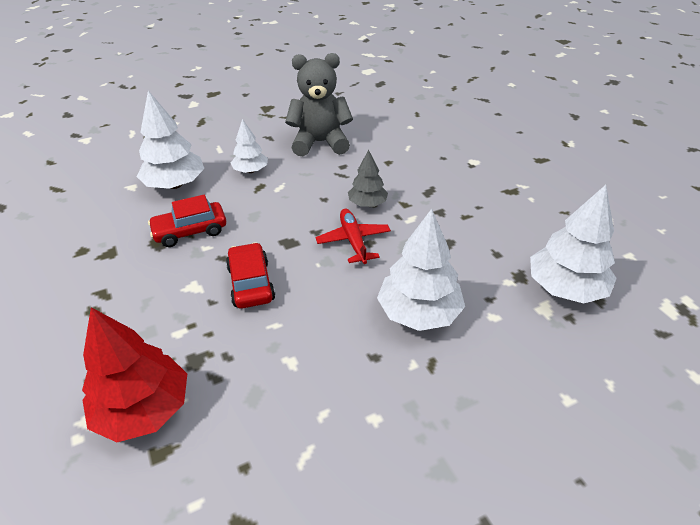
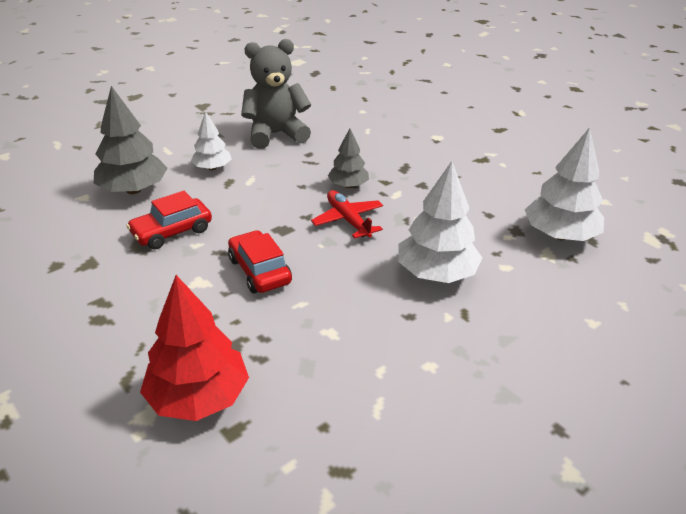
camera: 15 degrees left, 5 degrees down
white tree [137,90,204,189] -> grey tree [94,86,167,194]

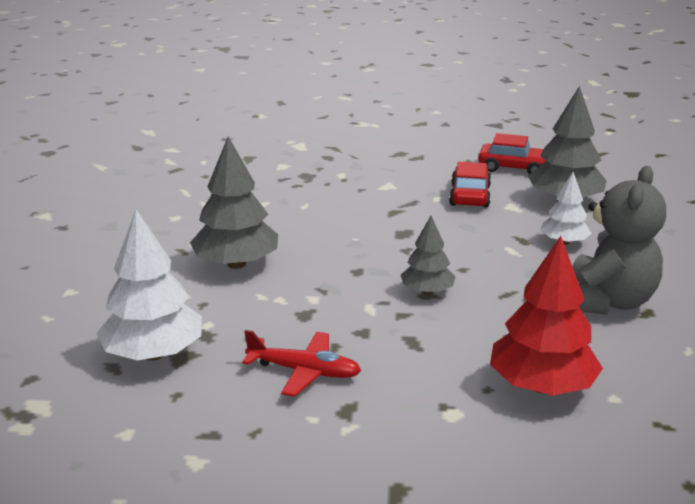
camera: 135 degrees right, 10 degrees down
red tree [140,275,249,421] -> red tree moved to [490,236,603,395]
red car [228,230,292,293] -> red car moved to [478,133,546,175]
red plane [311,190,383,238] -> red plane moved to [242,330,361,397]
white tree [398,161,482,283] -> grey tree [190,136,278,269]

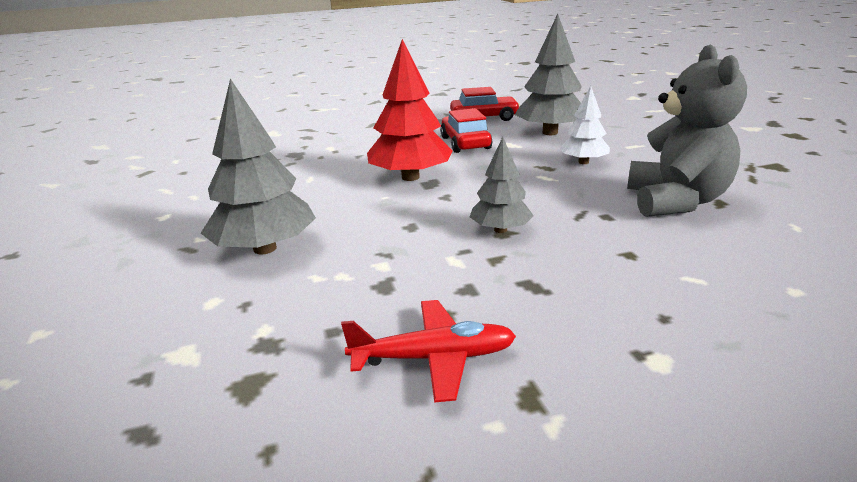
camera: 20 degrees left, 0 degrees up
white tree [96,209,202,361] -> none
red tree [490,236,603,395] -> red tree moved to [367,39,453,181]

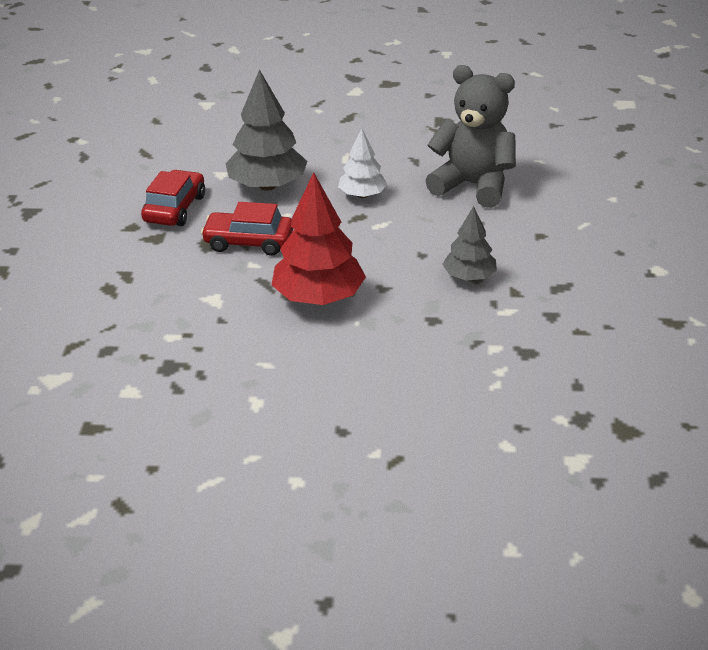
camera: 70 degrees left, 10 degrees up
grey tree [201,78,316,254] -> none
red plane [341,300,516,403] -> none

